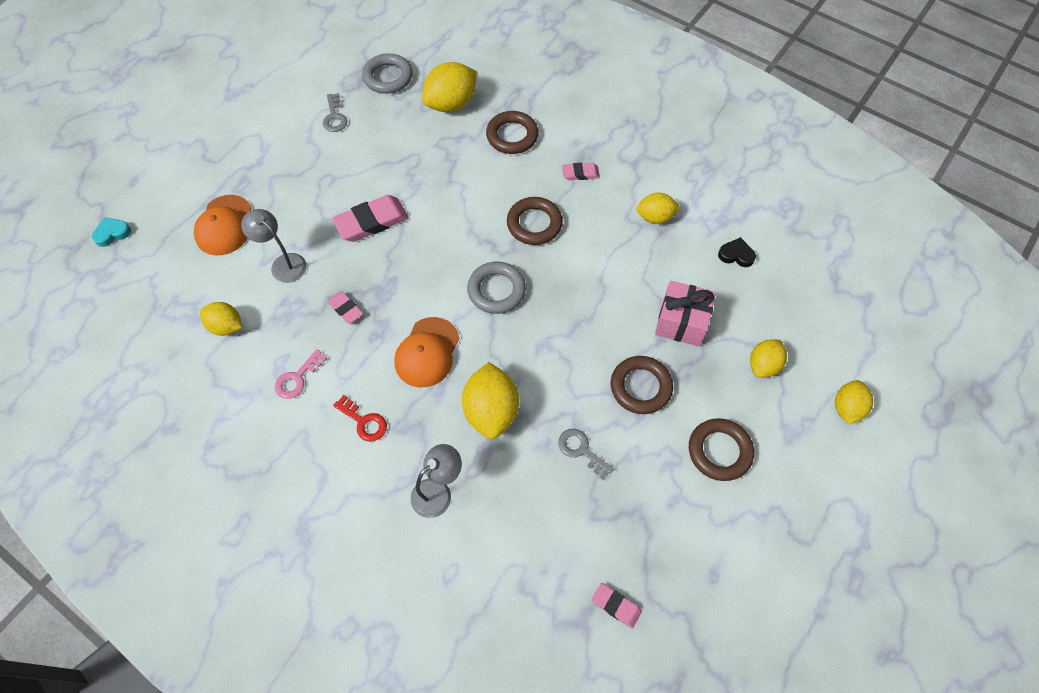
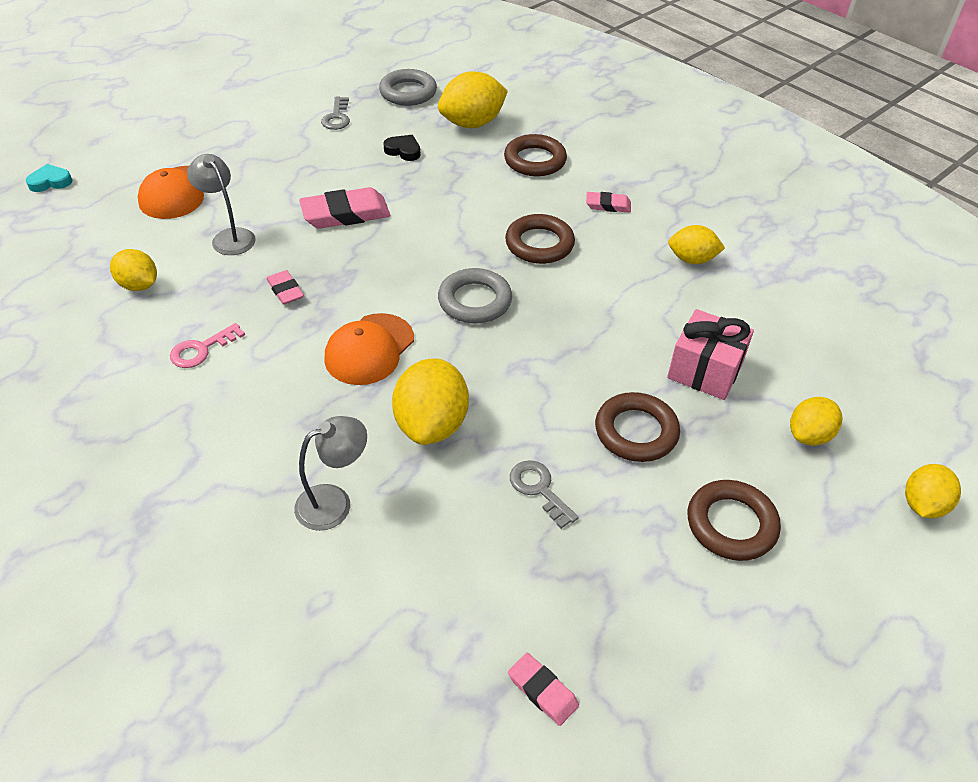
camera: 10 degrees right, 15 degrees down
red key [333,395,387,442] -> none
black heart [718,237,756,267] -> black heart moved to [383,135,421,161]

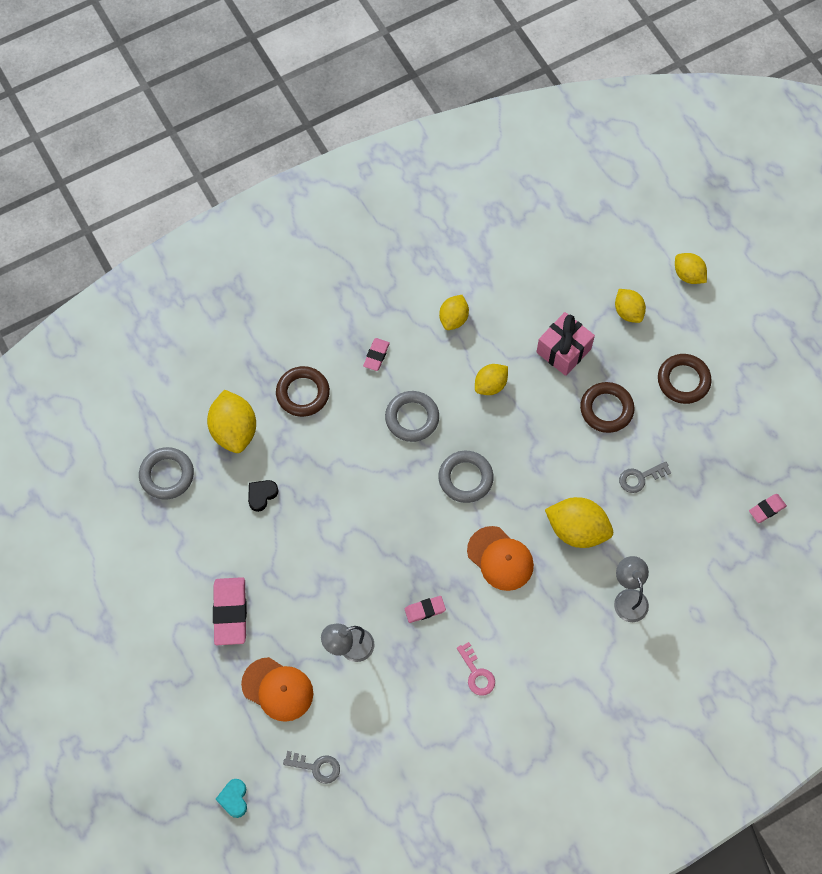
camera: 75 degrees left, 20 degrees up
yellow lemon [110,249,157,291] -> yellow lemon moved to [475,364,508,395]
pink eraser [299,187,390,229] -> pink eraser moved to [213,577,247,645]
grey key [321,97,350,130] -> grey key moved to [283,751,340,784]
brown ring [505,214,575,264] -> grey ring [385,391,439,442]

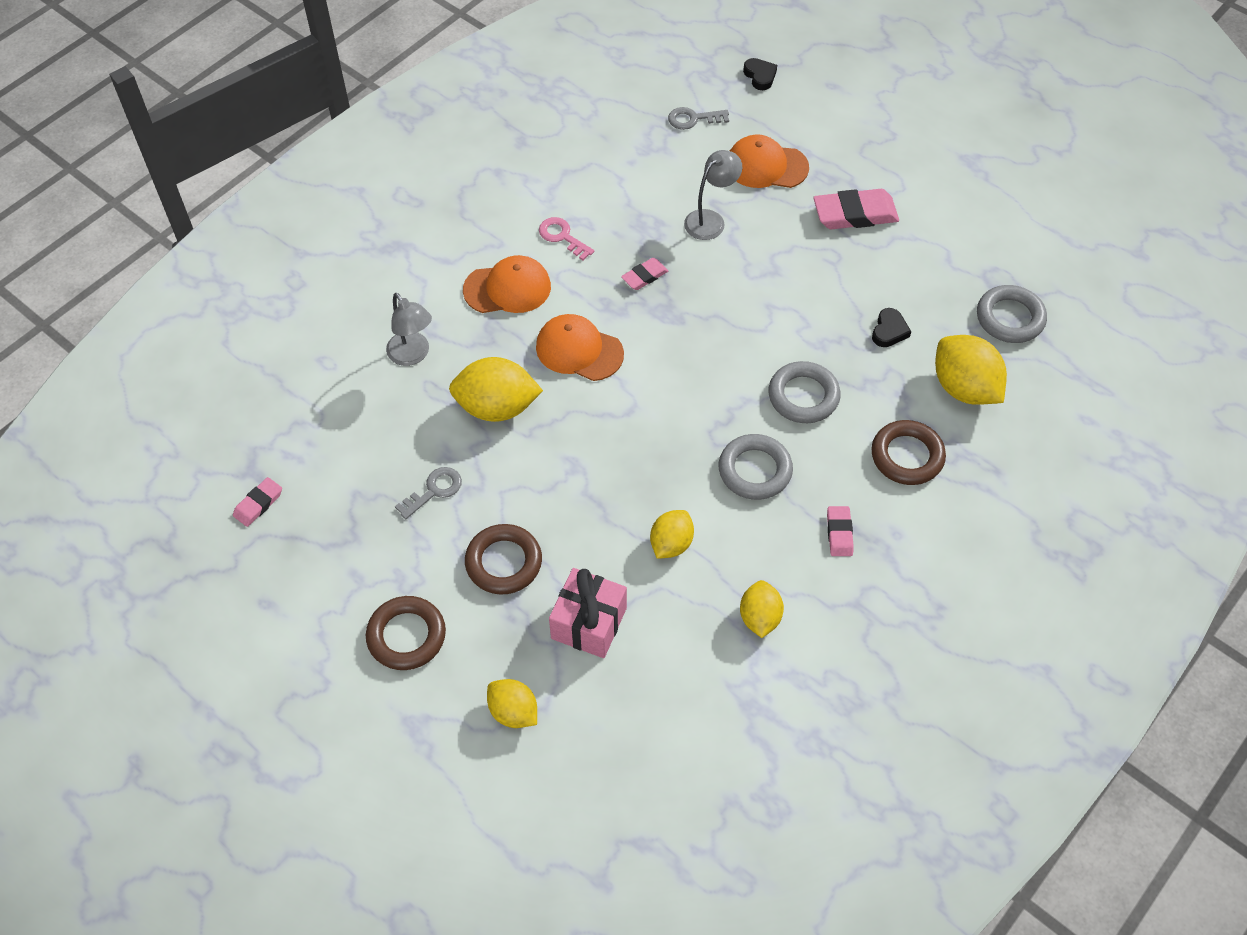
camera: 160 degrees right, 10 degrees down
pink eraser [213,577,247,645] -> pink eraser turned 75 degrees counterclockwise [813,189,899,229]
turquoise heart [215,779,247,818] -> black heart [743,58,777,90]
grey ring [439,451,494,503] -> grey ring moved to [769,361,841,423]
yellow lemon [675,253,707,284] -> none
none -> orange cap [463,255,551,313]

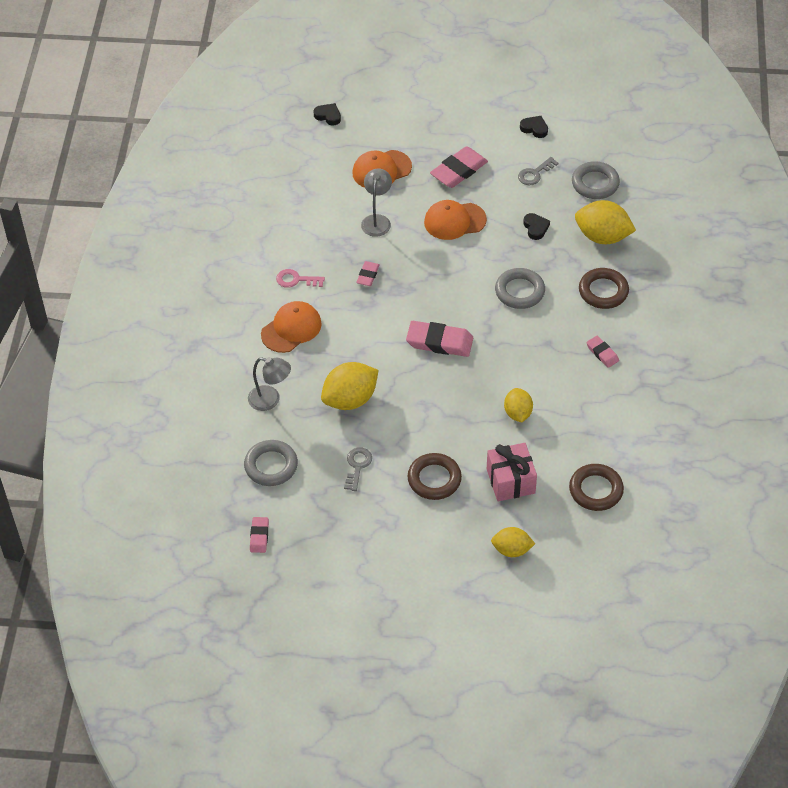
camera: 35 degrees left, 5 degrees down
brown ring [366,596,446,670] -> brown ring moved to [569,464,624,511]
orange cap [536,314,624,381] -> orange cap moved to [424,200,487,240]
grey key [668,107,729,130] -> grey key moved to [518,157,559,185]
grey ring [719,434,793,500] -> grey ring moved to [244,440,298,486]
yellow lemon [740,580,784,638] -> none
none -> pink eraser [406,321,473,357]
none -> black heart [520,116,548,138]

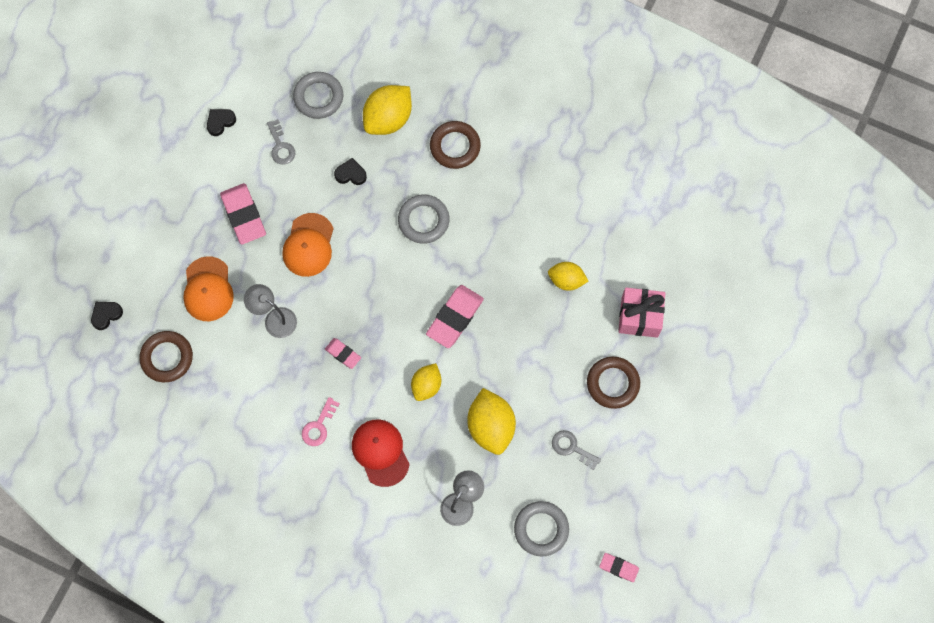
camera: 70 degrees left, 20 degrees up
orange cap [261,301,322,353] -> red cap [352,419,410,487]
yellow lemon [491,527,535,557] -> yellow lemon moved to [411,363,441,401]
brown ring [569,464,624,511] -> brown ring moved to [139,331,193,382]
pink eraser [586,336,619,368] -> none

